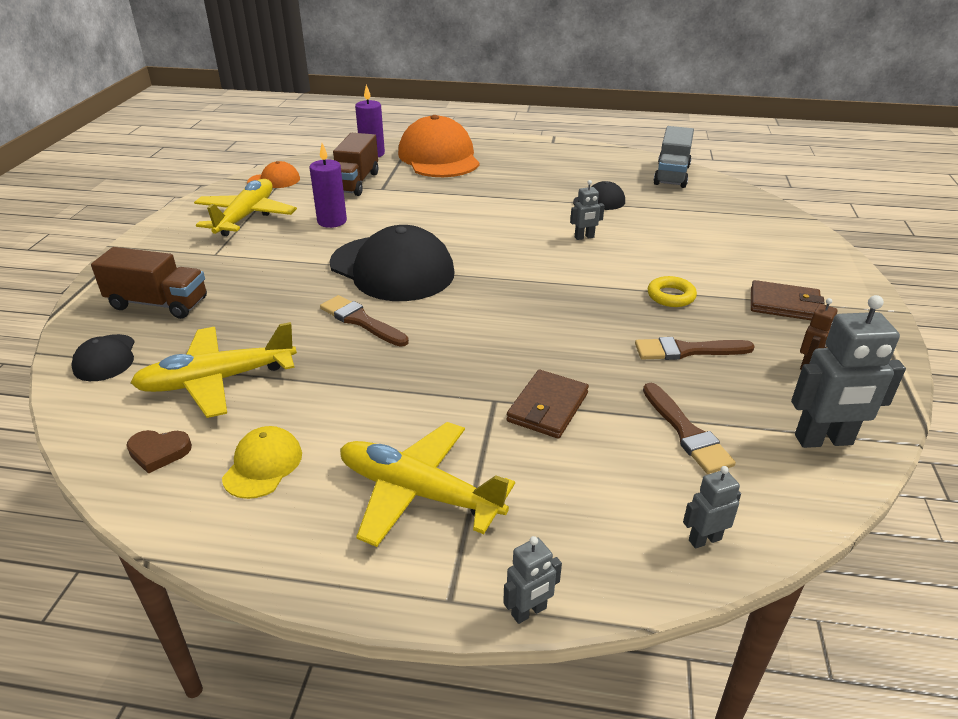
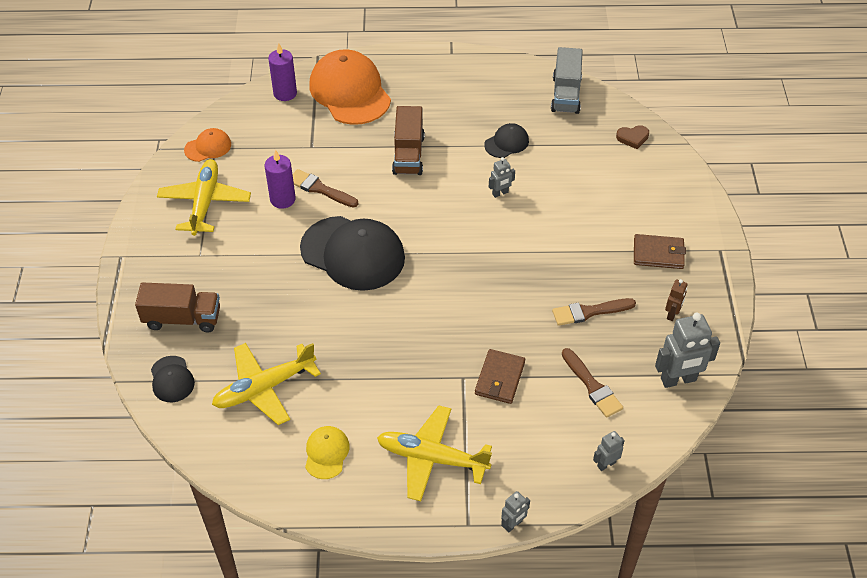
camera: 10 degrees left, 15 degrees up
brown heart [126,430,192,474] -> brown heart moved to [616,125,649,149]
brown brush [320,295,409,347] -> brown brush moved to [292,169,358,208]
brown truck [333,133,378,196] -> brown truck moved to [392,106,425,175]
yellow ring [648,276,697,307] -> none

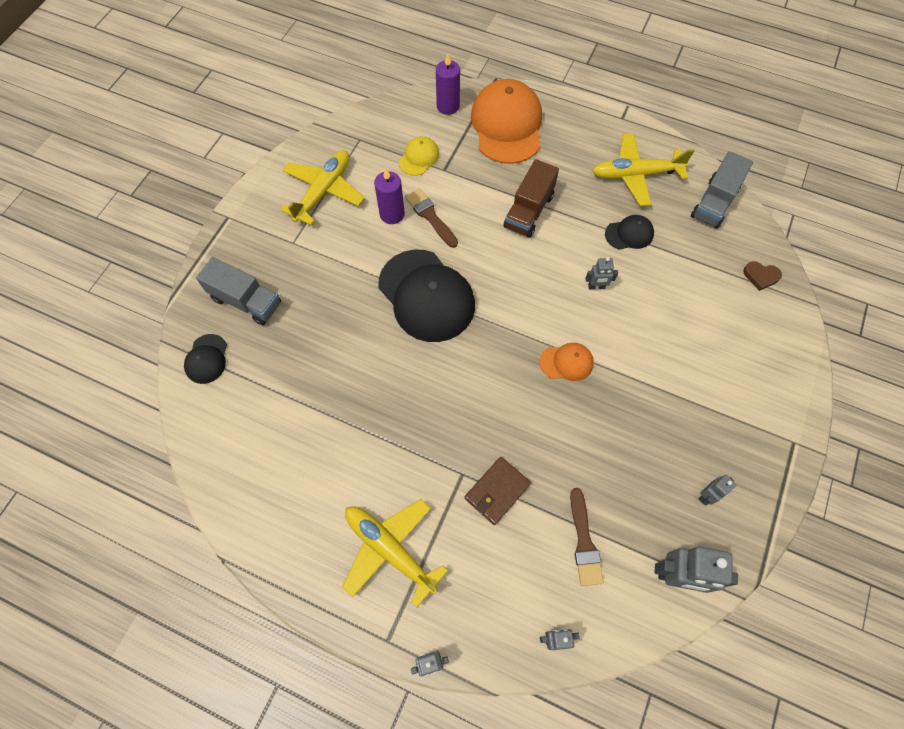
camera: 25 degrees right, 15 degrees up
brown truck [135,282,220,333] -> grey truck [196,257,281,325]
orange cap [184,128,231,162] -> orange cap moved to [540,343,594,381]
yellow plane [212,343,321,425] -> yellow plane moved to [593,133,694,206]
yellow cap [305,426,350,479] -> yellow cap moved to [399,136,439,176]
brown brush [552,298,636,326] -> none
brown wallet [634,234,686,269] -> none
brown robot [665,279,687,321] -> grey robot [698,475,736,506]

